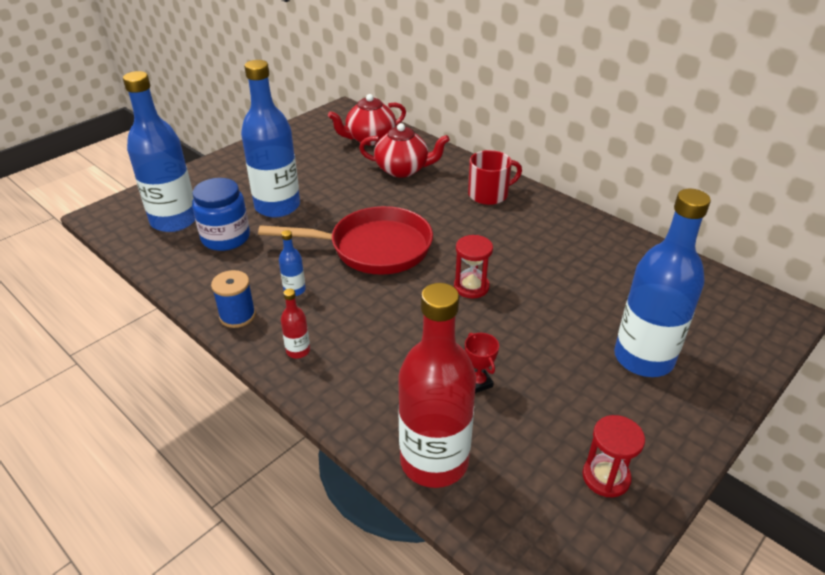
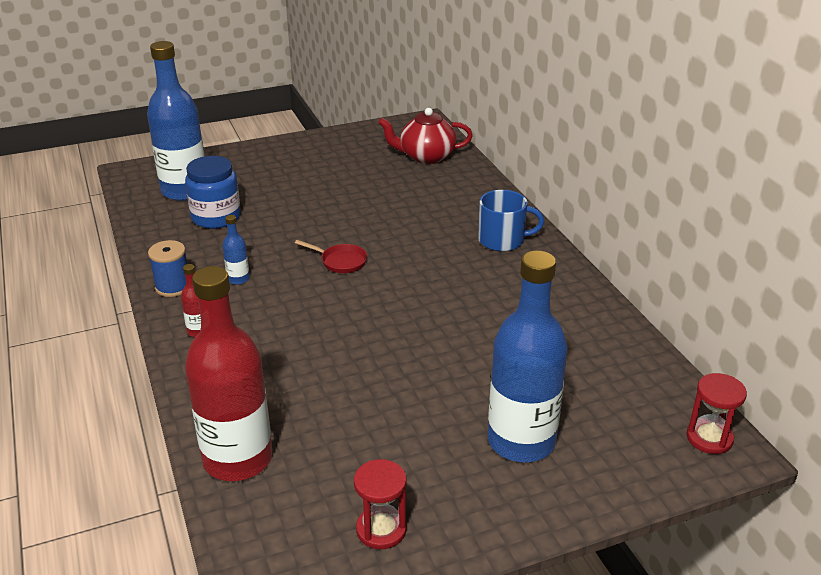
camera: 25 degrees right, 5 degrees down
blue bottle [241,60,300,217] -> none
red pan [258,206,433,275] -> red pan [295,240,367,273], size x0.43
red teapot [359,123,450,178] -> none
red hourglass [454,235,493,298] -> red hourglass moved to [686,373,747,454]
red trophy [465,333,499,393] -> none
red mug [468,150,522,205] -> blue mug [478,190,544,252]

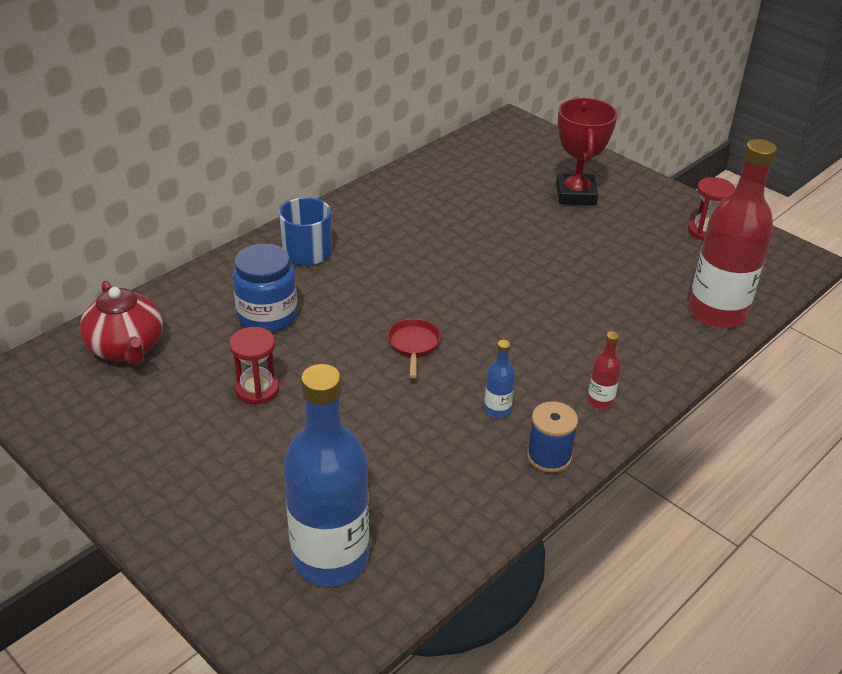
camera: 115 degrees left, 5 degrees up
blue jar [185,156,241,229] -> blue jar moved to [232,244,298,333]
blue bottle [488,250,568,462] -> red trophy [556,98,617,205]
red hourglass [686,373,747,454] -> red hourglass moved to [229,327,279,404]

